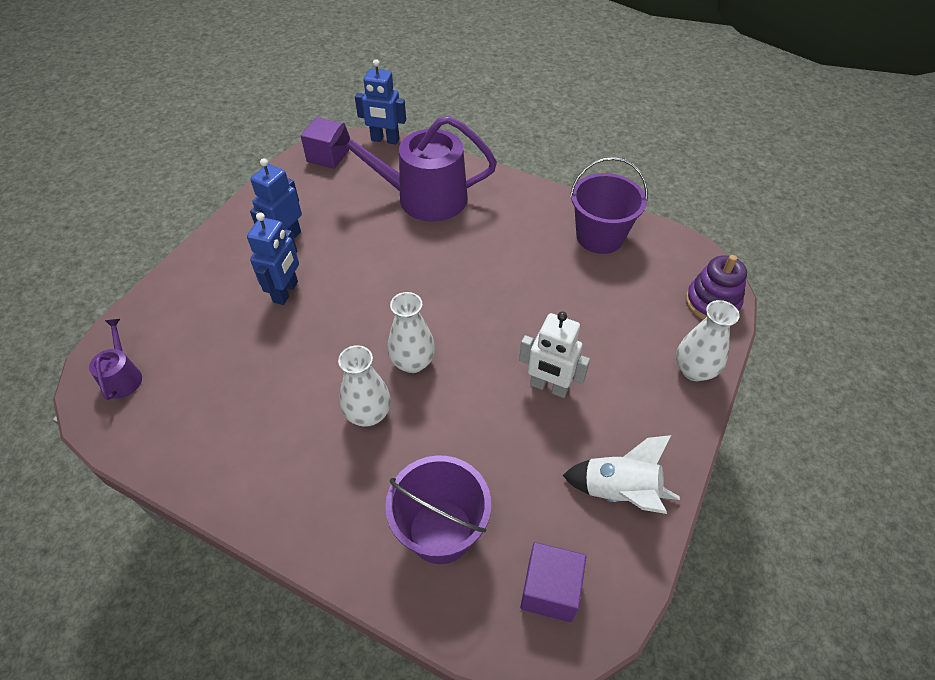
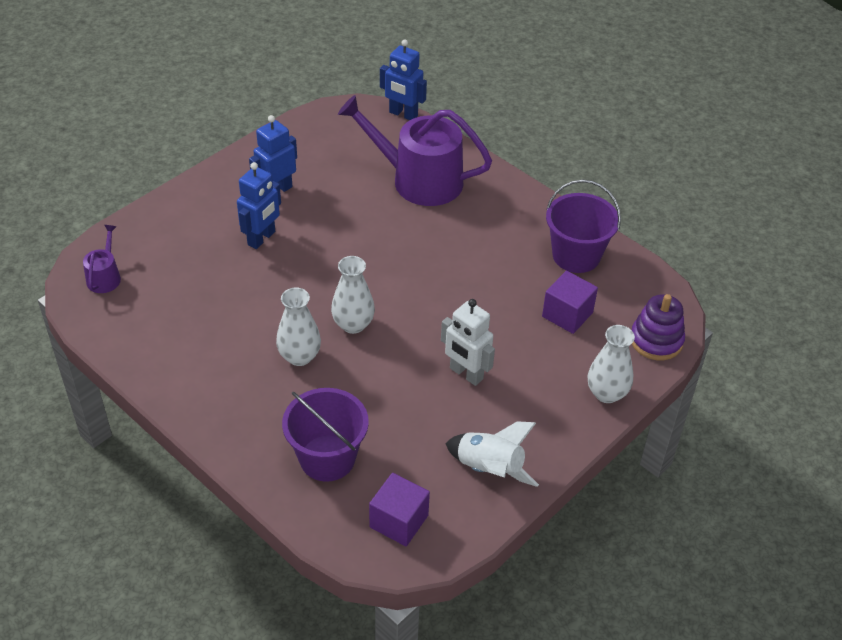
camera: 15 degrees right, 5 degrees down
purple cube [301,117,349,169] -> purple cube moved to [542,271,598,334]

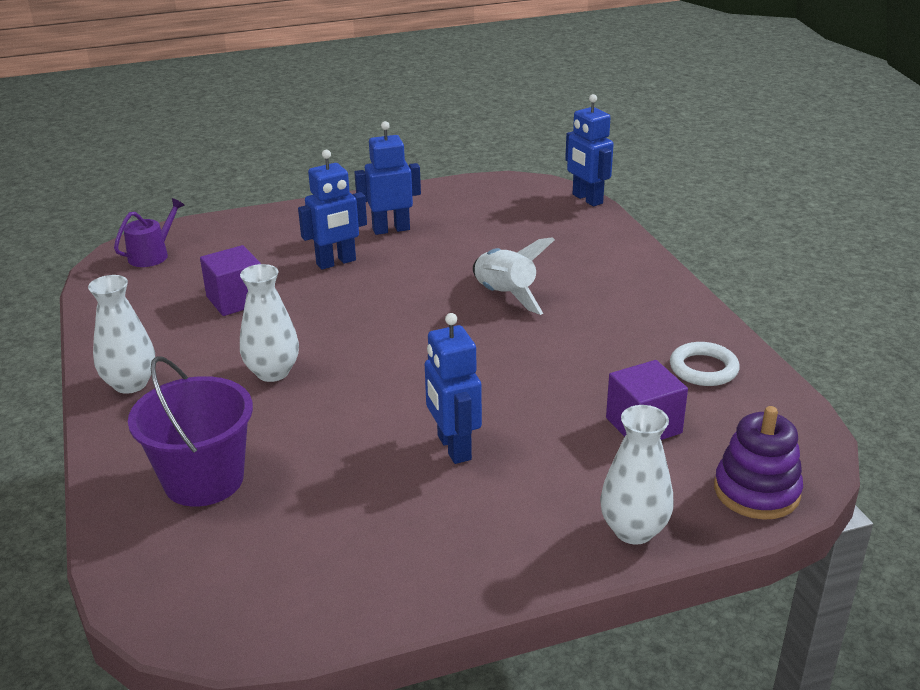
camera: 30 degrees right, 15 degrees down
white vase [331,256,375,334] -> white vase moved to [88,275,155,394]
purple watering can [338,95,492,206] -> none
purple cube [369,473,430,546] -> purple cube moved to [200,245,261,316]
white robot [441,299,495,386] -> blue robot [425,313,482,464]
white rocket [445,421,539,487] -> white rocket moved to [473,237,555,315]
purple bucket [546,179,621,273] -> white ring [670,342,740,386]

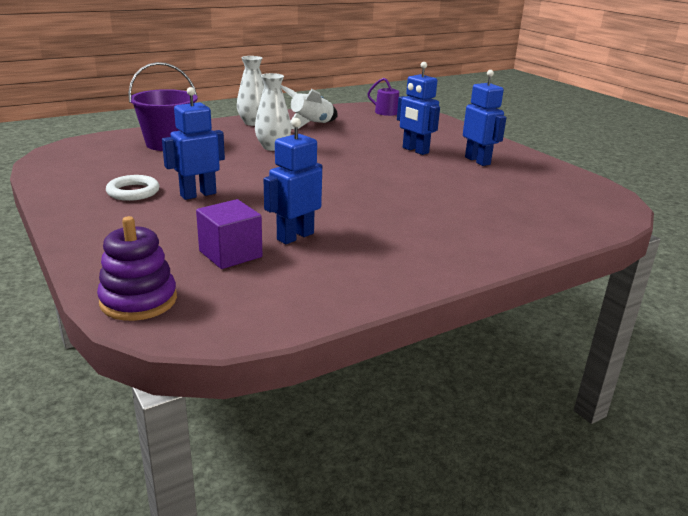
camera: 75 degrees right, 5 degrees down
purple cube [200,245,261,316] -> none
white rocket [473,237,555,315] -> white rocket moved to [281,85,338,129]
blue robot [565,94,614,206] -> blue robot moved to [264,118,322,244]
white vase [600,405,674,544] -> none
white ring [670,342,740,386] -> white ring moved to [106,175,160,201]

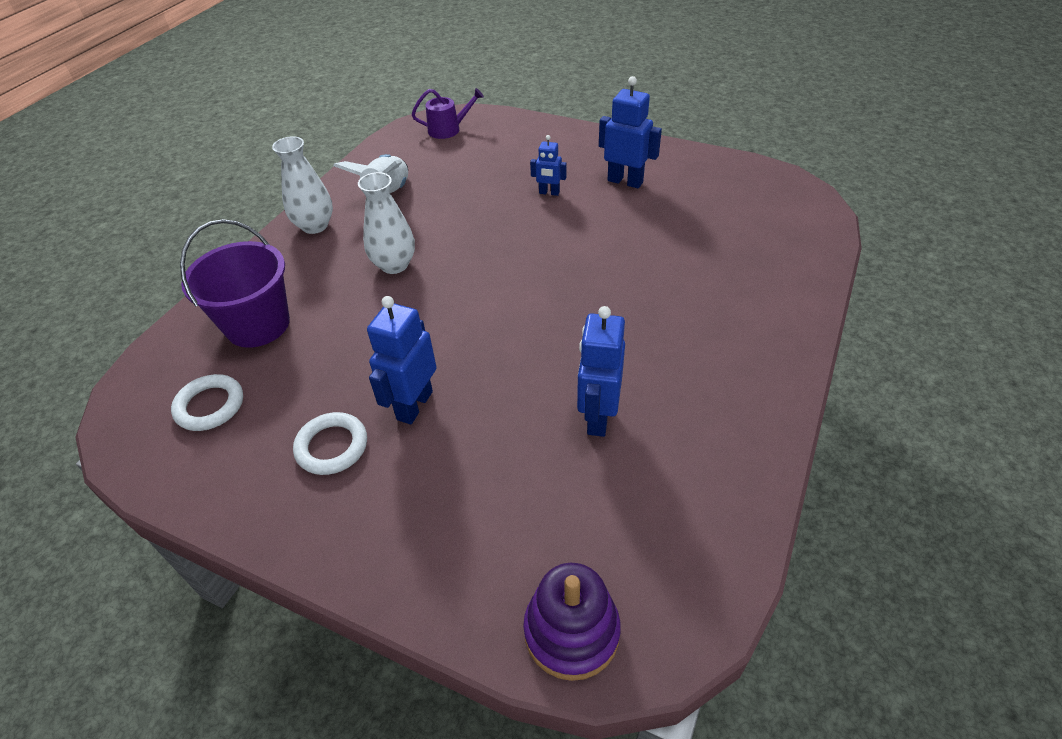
camera: 30 degrees left, 20 degrees up
purple cube [196,199,262,269] -> none
blue robot [397,62,440,155] -> blue robot [530,135,567,196], size x0.58
none -> white ring [171,374,243,431]

